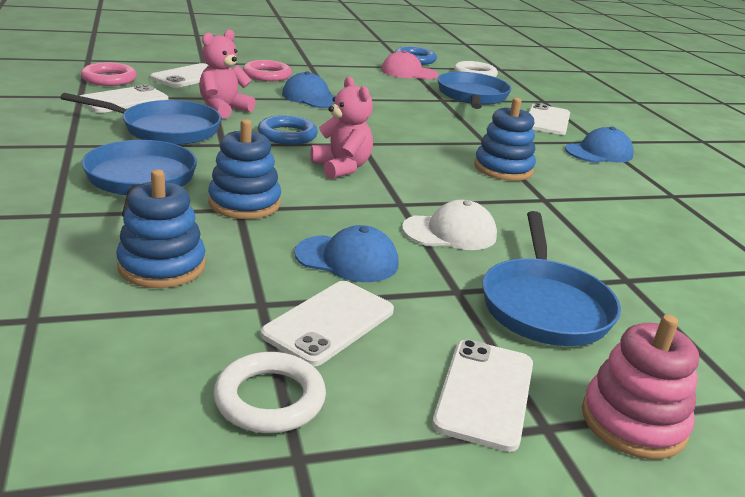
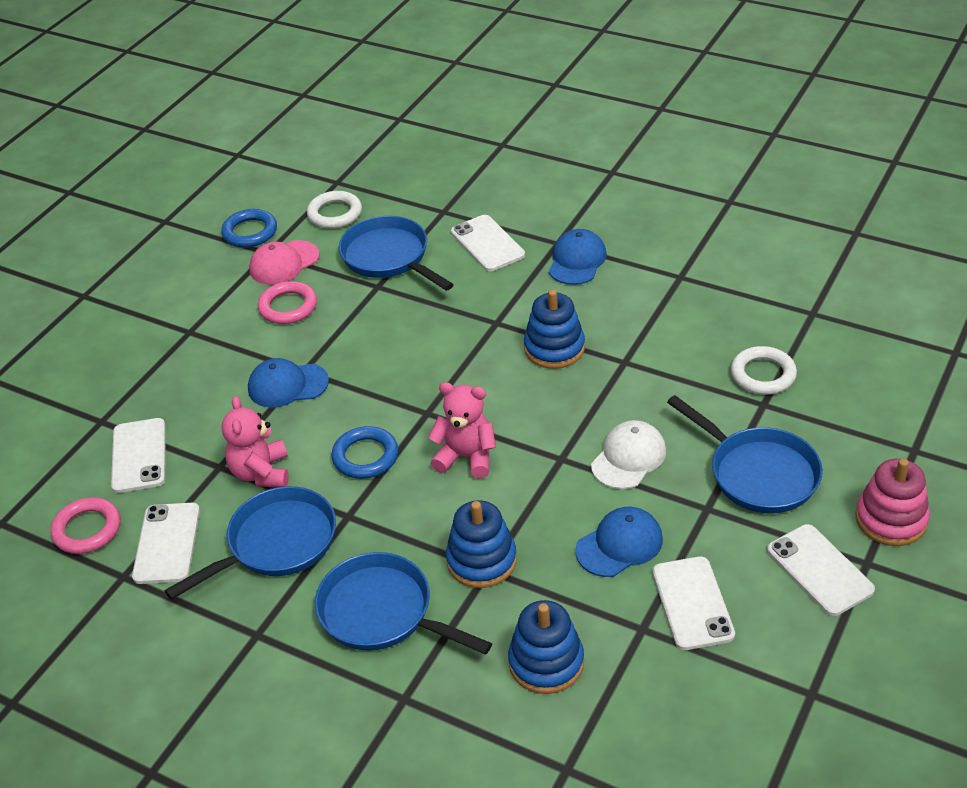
camera: 40 degrees left, 15 degrees up
white ring [214,352,326,433] -> white ring moved to [731,346,797,395]
pink ring [243,60,292,81] -> pink ring moved to [258,281,317,324]

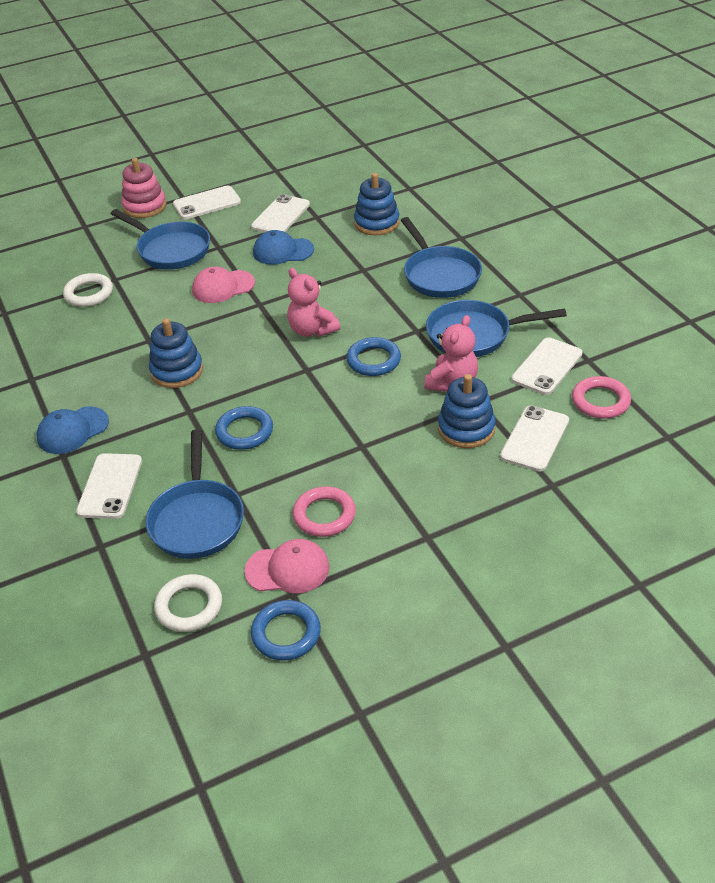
camera: 145 degrees left, 0 degrees up
blue cap [248,358,329,407] -> none
blue stacking toy [446,500,517,588] -> blue stacking toy moved to [438,374,496,448]
white cap [591,420,666,489] -> pink cap [192,267,255,303]
blue pan [667,395,823,513] -> blue pan turned 135 degrees clockwise [111,209,210,270]
white phone [767,524,875,616] -> white phone turned 60 degrees clockwise [173,185,241,219]
none -> blue ring [215,406,273,450]

